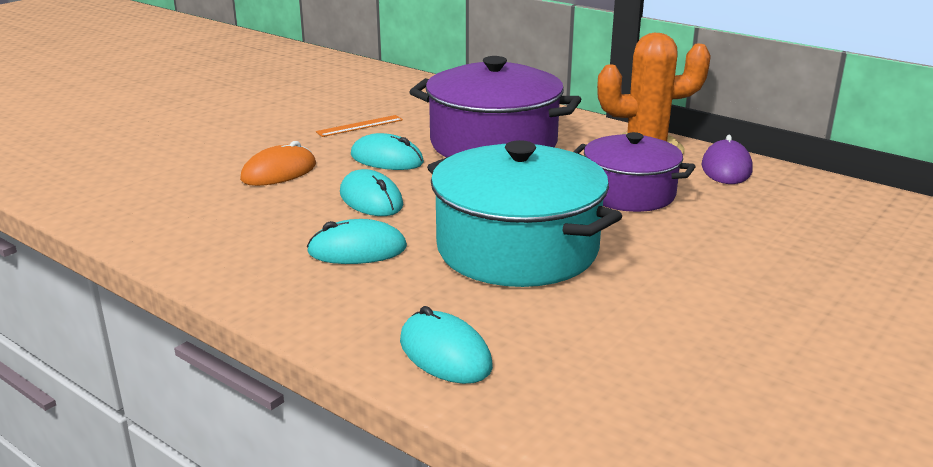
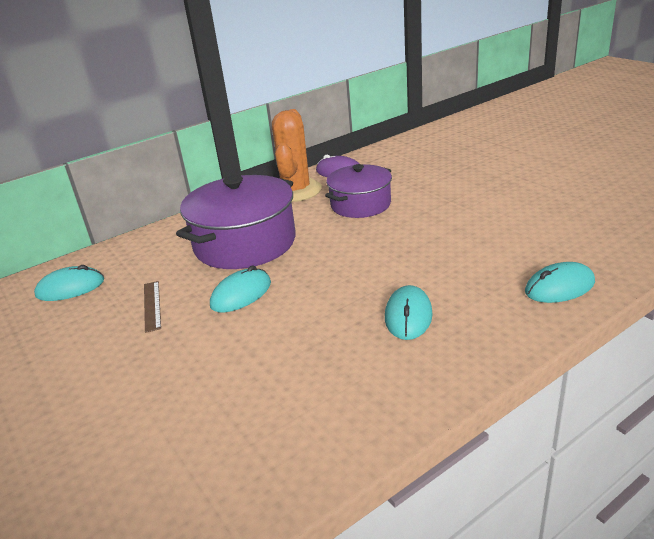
camera: 70 degrees left, 5 degrees up
orange mouse [240,141,316,186] -> none
orange ruler [316,115,403,137] -> brown ruler [144,281,161,333]
turquoise mouse [340,169,403,216] -> turquoise mouse moved to [34,265,104,301]
turquoise pot [427,140,622,287] -> none

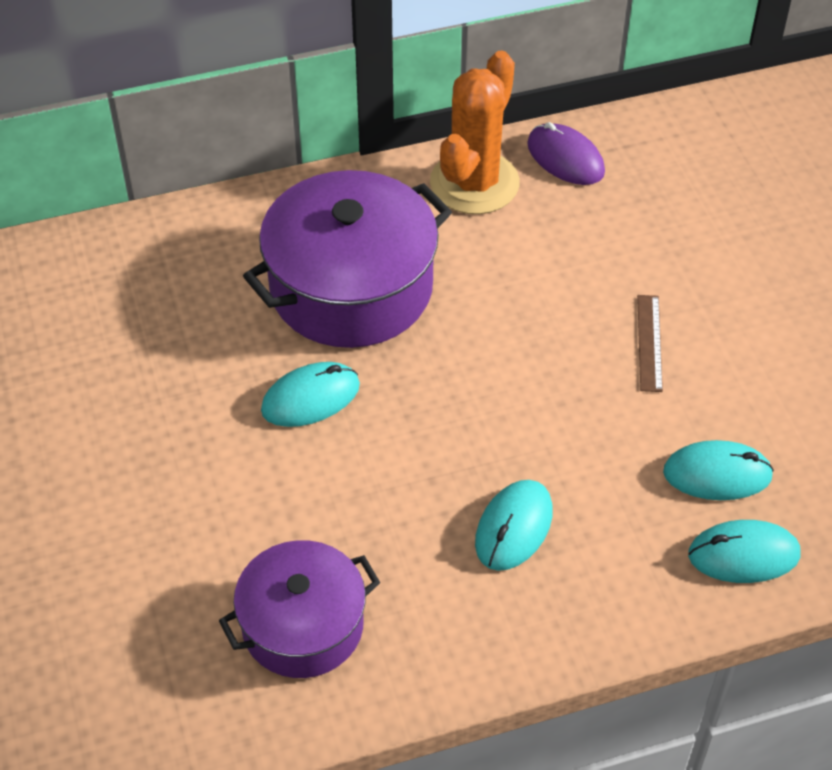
camera: 15 degrees right, 20 degrees up
turquoise mouse [34,265,104,301] -> turquoise mouse moved to [663,440,774,500]
brown ruler [144,281,161,333] -> brown ruler moved to [637,295,663,392]
purple pot [325,164,392,218] -> purple pot moved to [219,540,380,678]

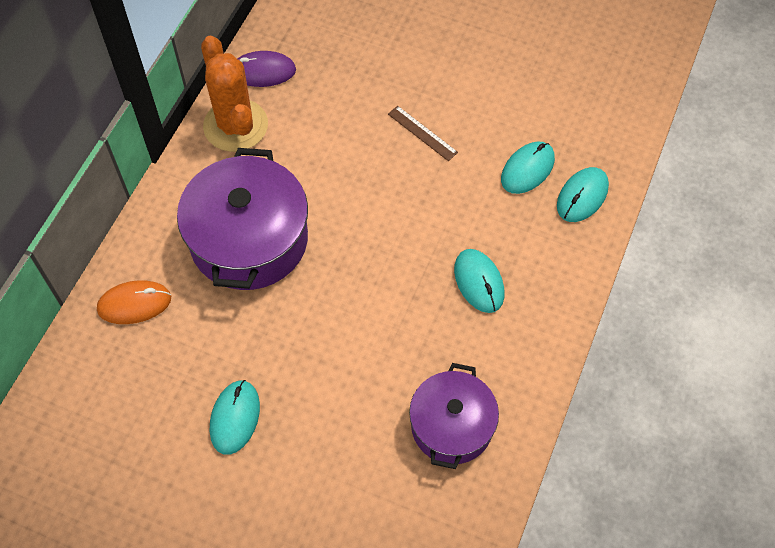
camera: 50 degrees left, 10 degrees up
turquoise mouse [261,362,360,427] -> turquoise mouse moved to [210,380,260,455]
none -> orange mouse [97,280,171,324]

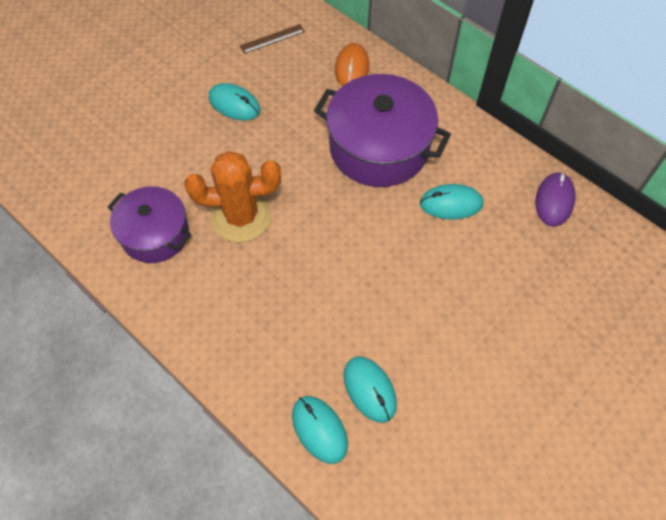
camera: 110 degrees right, 0 degrees up
orange cactus [201,36,268,152] -> orange cactus moved to [185,151,281,242]
brown ruler [388,106,458,161] -> brown ruler moved to [240,24,305,54]
turquoise mouse [454,249,504,313] -> turquoise mouse moved to [420,184,483,220]

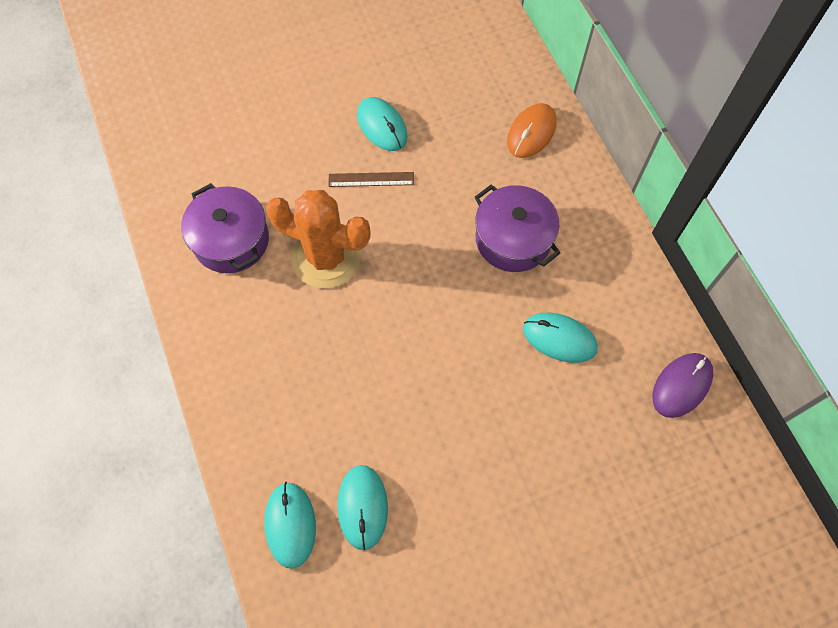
camera: 25 degrees right, 5 degrees up
brown ruler [240,24,305,54] -> brown ruler moved to [328,172,414,187]
purple pot [314,74,451,187] -> purple pot [475,185,560,272], size x0.64

